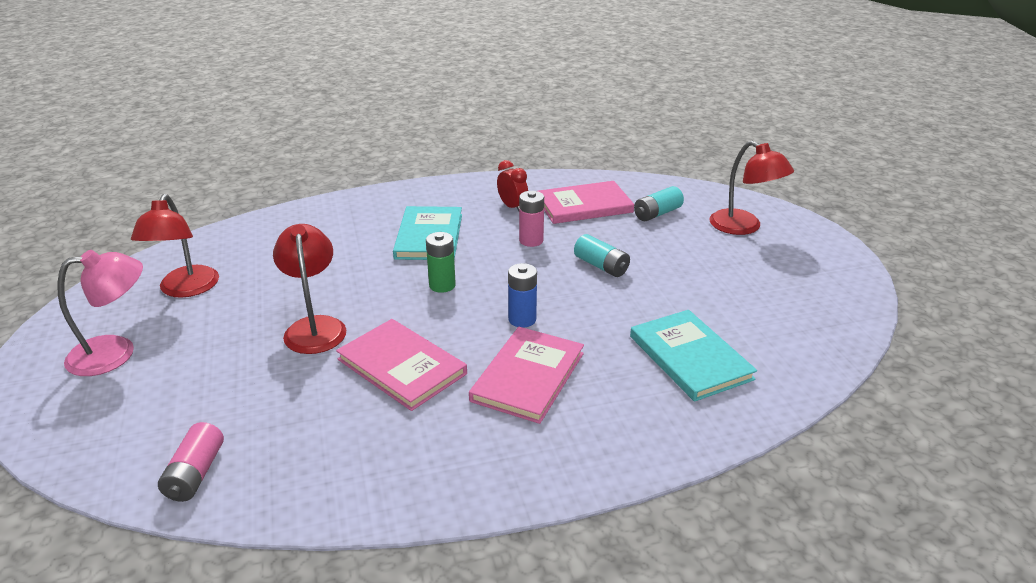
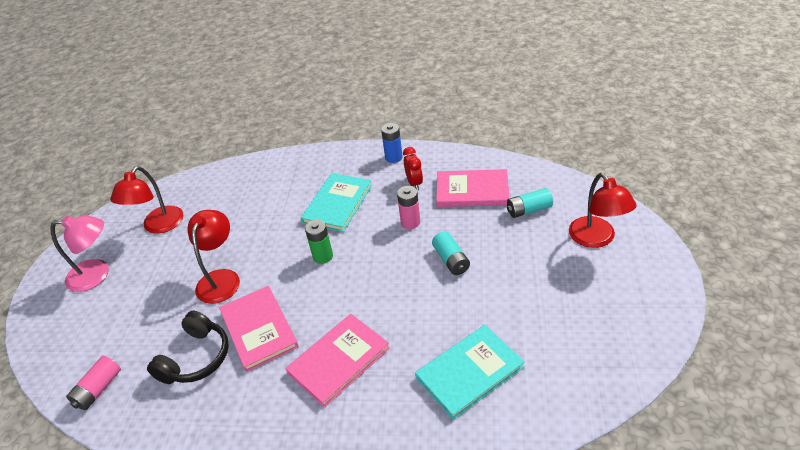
camera: 25 degrees right, 10 degrees up
blue battery [508,263,537,328] -> blue battery moved to [381,123,403,163]
turquoise book [630,310,757,402] -> turquoise book turned 60 degrees clockwise [415,325,525,420]
none -> black headphones [147,311,229,384]

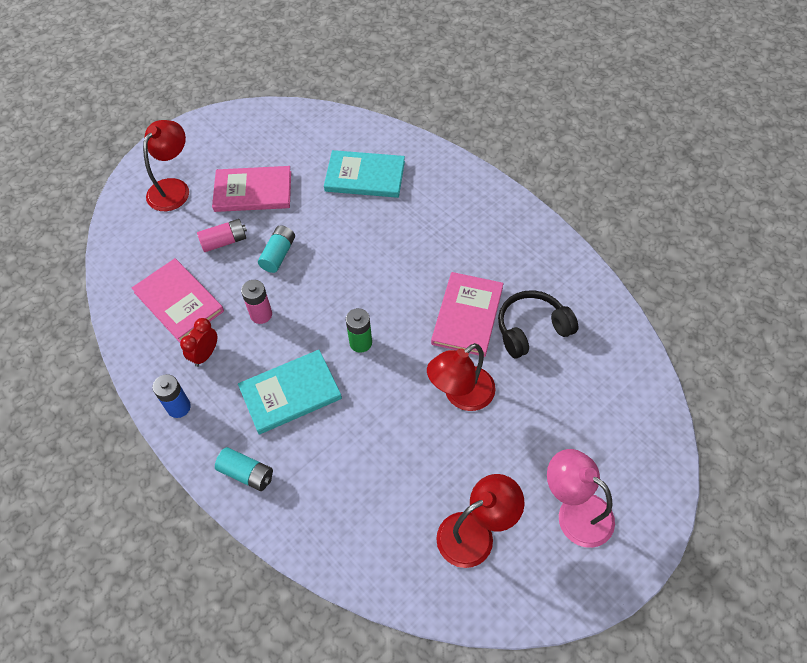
camera: 140 degrees left, 15 degrees up
pink battery [66,356,121,410] -> pink battery moved to [197,219,247,252]
pink book [285,314,390,408] -> pink book moved to [212,166,291,212]
turquoise battery [507,188,553,218] -> turquoise battery moved to [215,447,273,491]

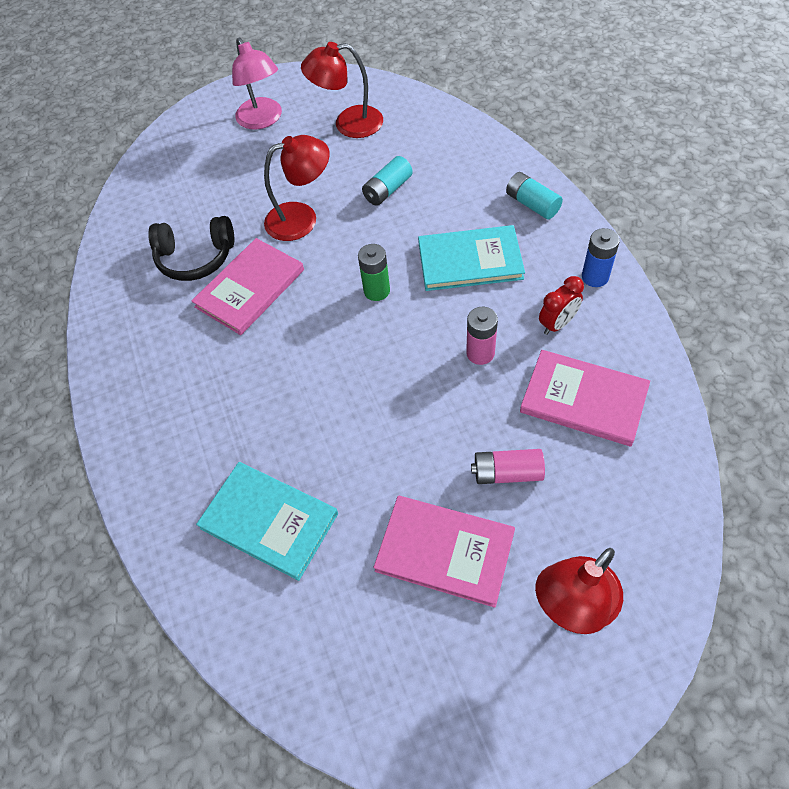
camera: 155 degrees left, 0 degrees up
pink book [132,258,224,342] -> pink book turned 45 degrees counterclockwise [520,350,650,446]
turquoise battery [258,225,295,273] -> turquoise battery moved to [362,156,413,206]

